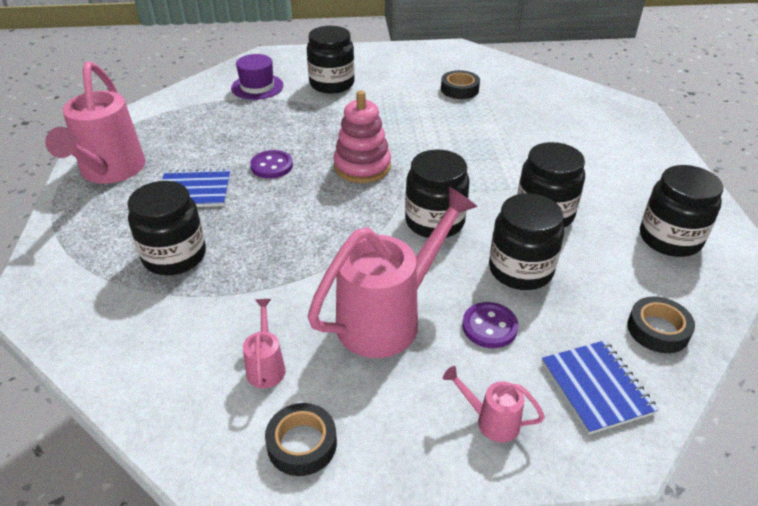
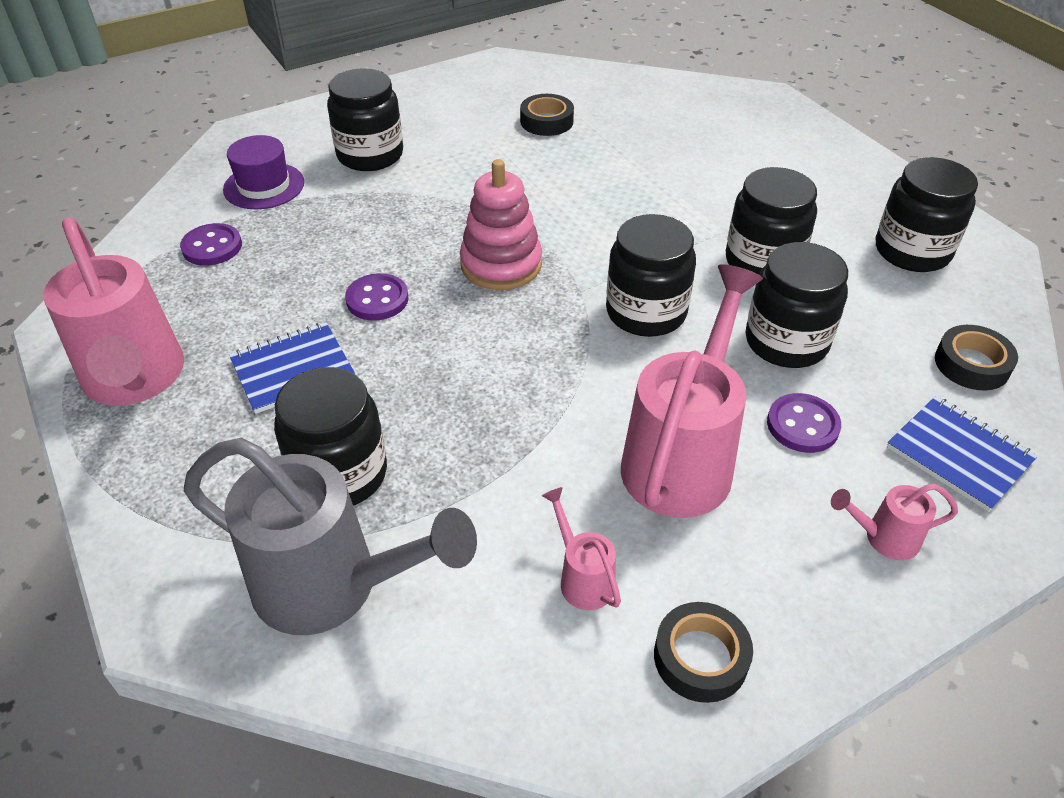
camera: 25 degrees left, 5 degrees up
none -> purple button [180,223,242,266]
none -> grey watering can [184,438,477,635]

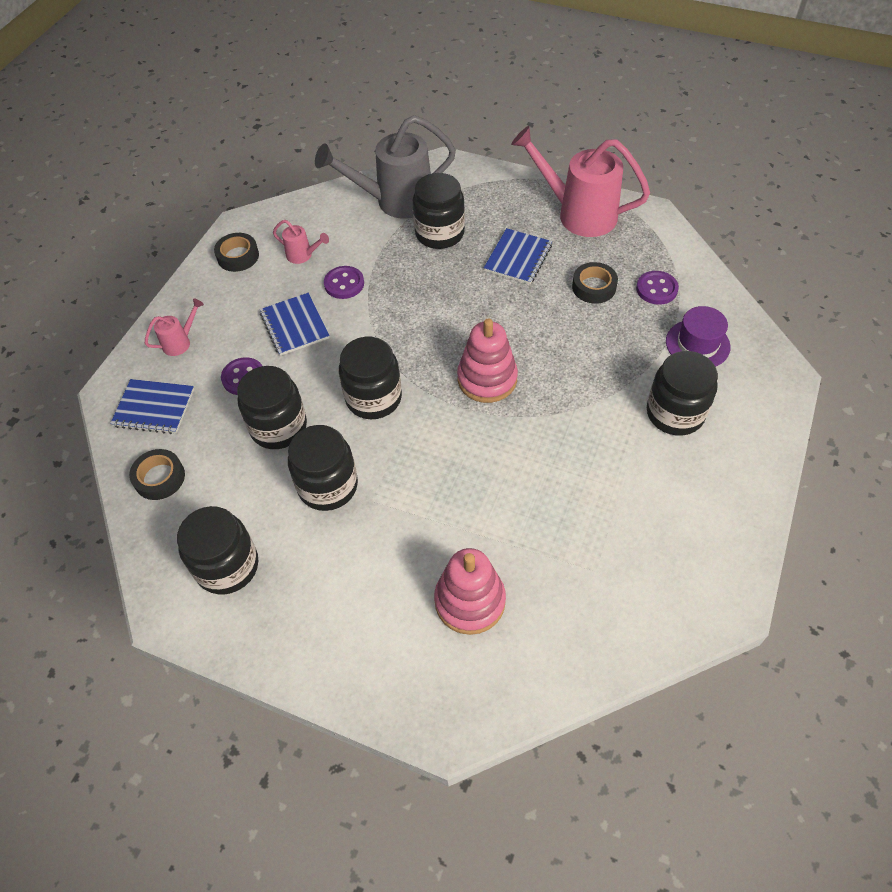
camera: 145 degrees right, 10 degrees up
purple button [345,273,409,320] -> purple button moved to [324,266,364,299]
black tape [520,94,574,136] -> black tape moved to [572,262,618,304]
pink watering can [621,264,763,518] -> blue notebook [260,293,330,356]
none -> pink stacking toy [434,548,506,635]

